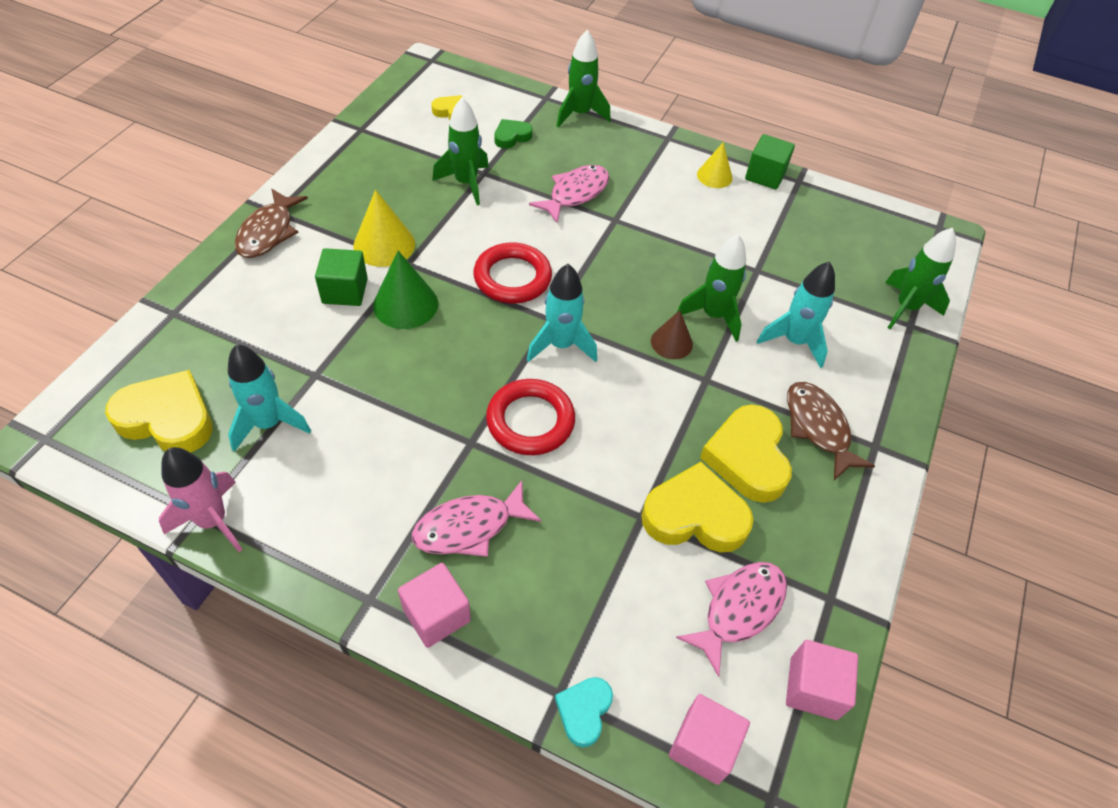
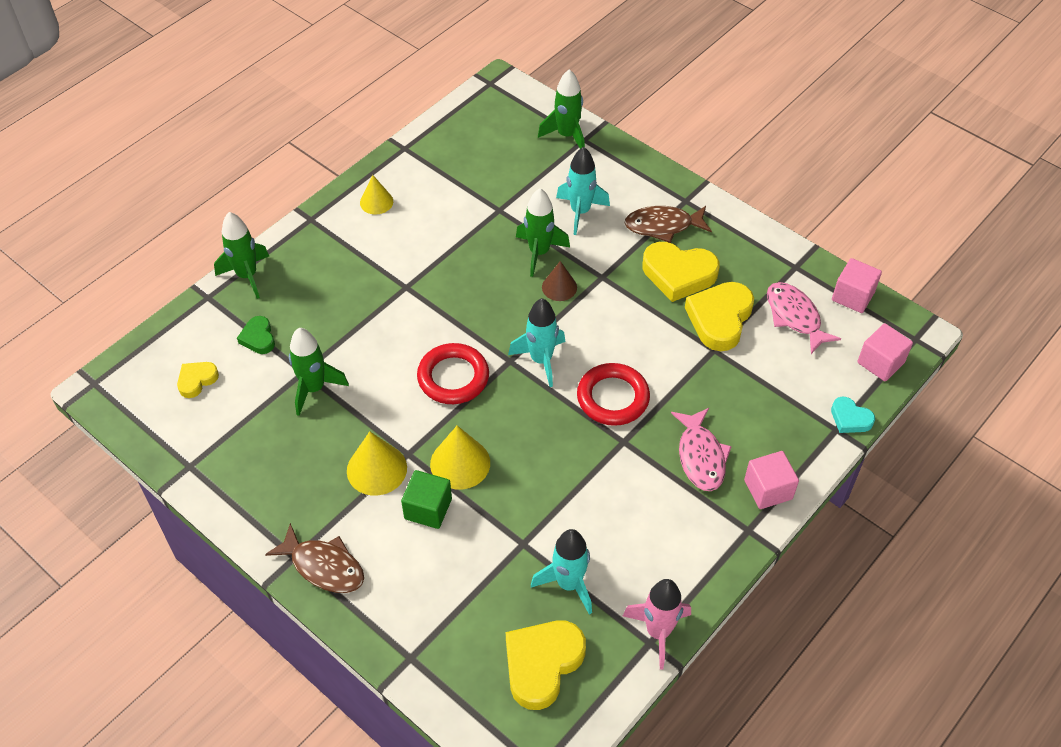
camera: 70 degrees left, 0 degrees up
green cone [373,251,438,329] -> yellow cone [430,426,490,490]
pink fish [529,165,609,223] -> none
green cube [745,134,795,190] -> none

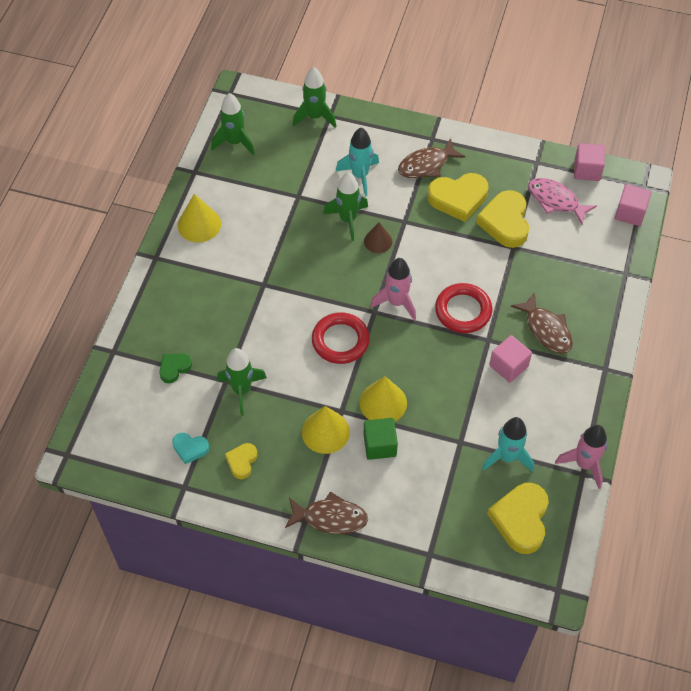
camera: 25 degrees left, 5 degrees up
yellow heart [177,362,219,398] -> yellow heart moved to [225,443,257,479]
green rocket [214,212,269,299] -> green rocket moved to [211,93,255,155]
green heart [237,316,275,354] -> green heart turned 90 degrees clockwise [159,354,192,384]
yellow cone [360,175,393,214] -> yellow cone [178,194,221,243], size x1.54
turquoise rocket [508,298,565,387] -> pink rocket [370,258,416,321]
pink fish [671,408,732,491] -> brown fish [511,292,573,354]
pink cube [744,451,799,509] -> pink cube moved to [489,335,532,383]
turquoise heart [831,397,875,433] -> turquoise heart moved to [172,433,209,464]

